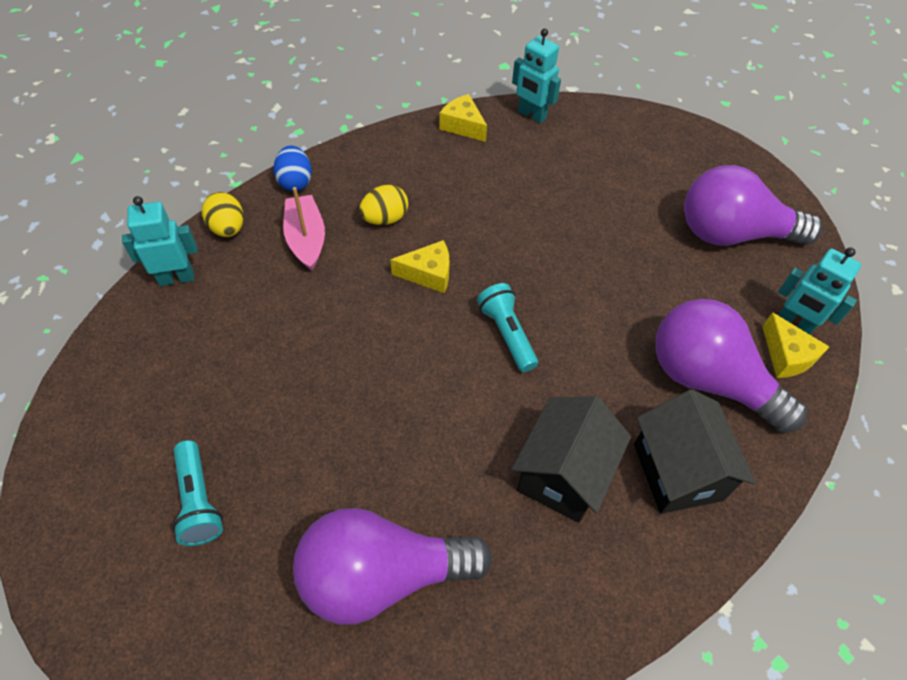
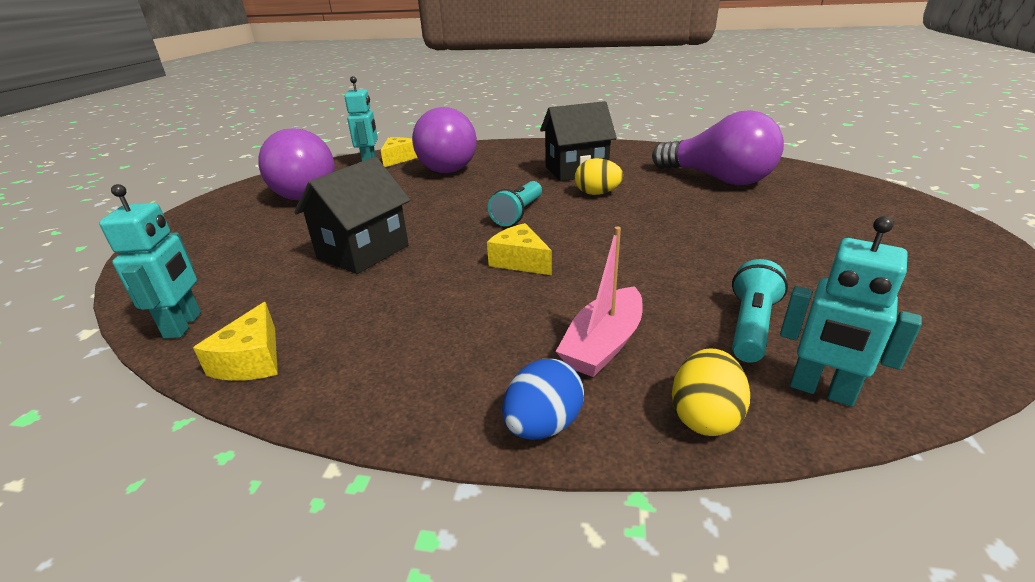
camera: 130 degrees left, 25 degrees down
turquoise flashlight [172,440,223,546] -> turquoise flashlight moved to [732,259,788,363]
yellow egg [359,185,408,225] -> yellow egg moved to [575,158,623,195]
black house [634,389,756,514] -> black house moved to [294,157,410,274]

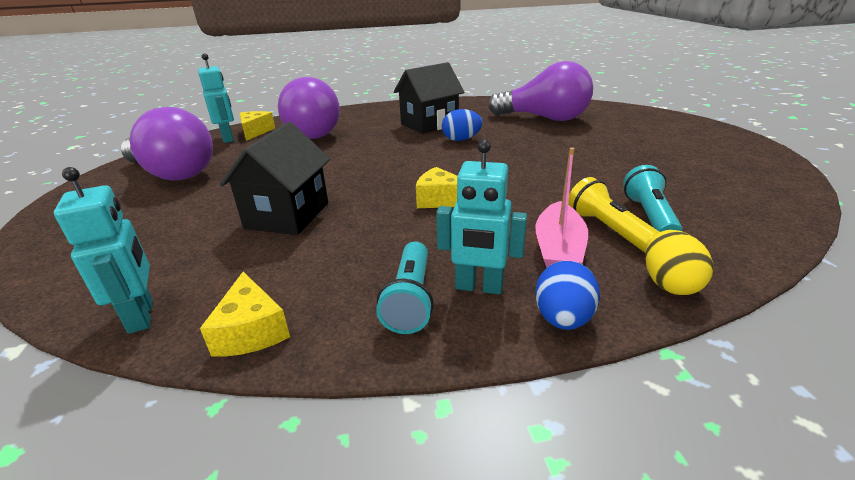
camera: 20 degrees left, 0 degrees up
turquoise flashlight [488,181,542,226] -> turquoise flashlight moved to [376,242,434,334]
yellow egg [575,158,623,195] -> blue egg [442,109,482,141]
turquoise robot [780,216,922,407] -> turquoise robot moved to [436,140,527,295]
none -> yellow flashlight [568,177,659,252]

